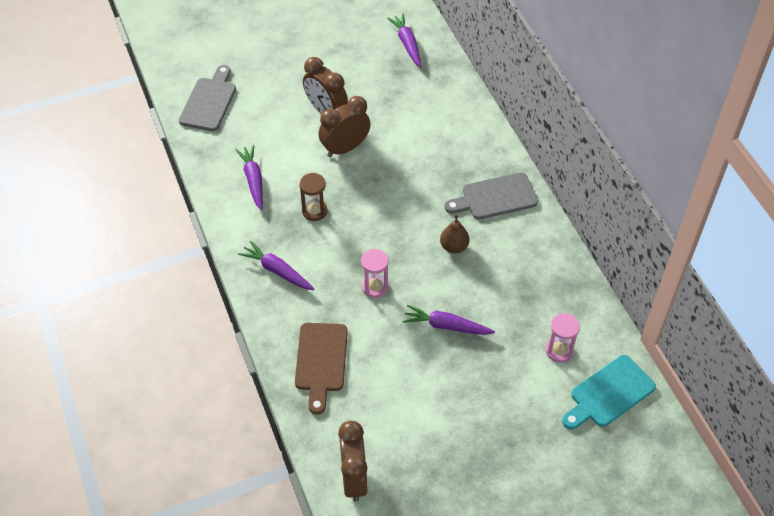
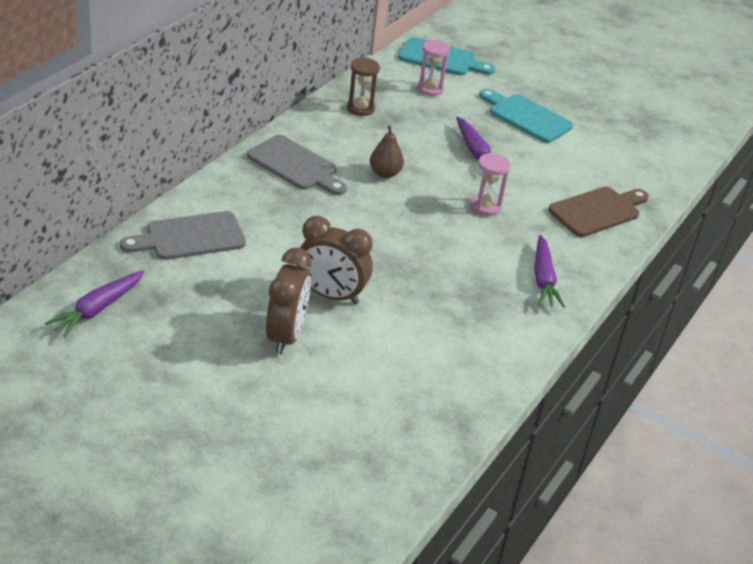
camera: 130 degrees left, 15 degrees down
grey cutting board [179,65,236,131] -> grey cutting board moved to [120,211,246,260]
purple carrot [235,145,263,211] -> none
brown hourglass [299,173,328,221] -> brown hourglass moved to [347,58,380,116]
brown clock [338,421,368,502] -> none
none -> turquoise cutting board [479,89,573,143]

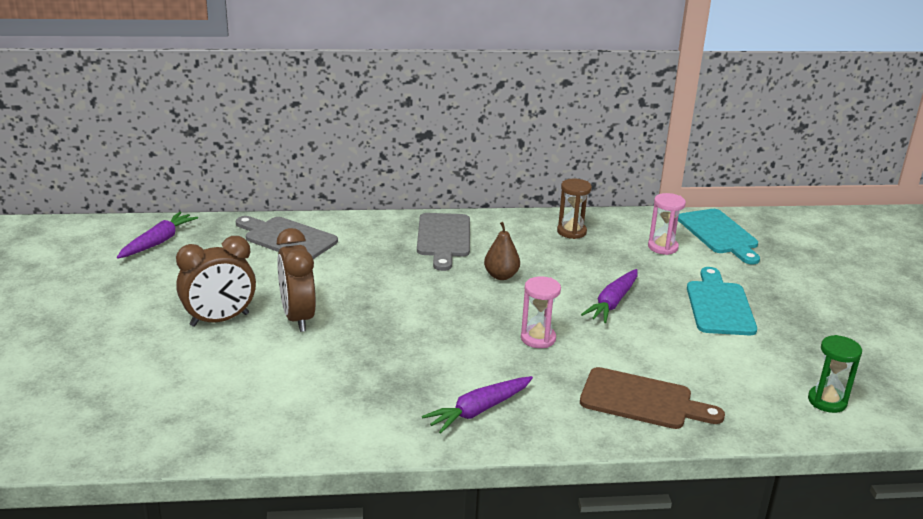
camera: 55 degrees right, 10 degrees down
purple carrot [45,270,144,337] -> purple carrot turned 120 degrees clockwise [117,212,198,259]
none -> green hourglass [808,335,862,413]

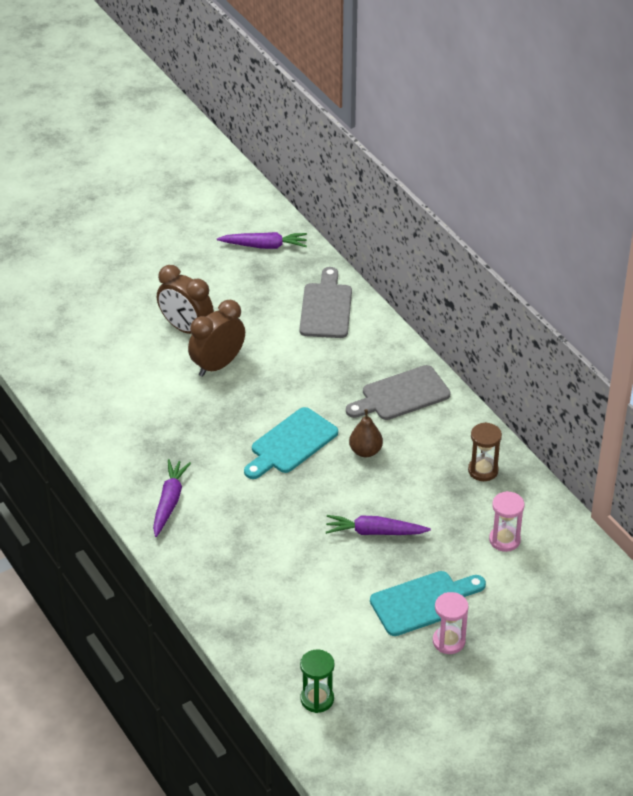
camera: 65 degrees right, 15 degrees up
purple carrot [422,376,533,433] -> purple carrot turned 75 degrees clockwise [153,459,191,537]
pink hourglass [521,276,561,348] -> pink hourglass moved to [433,592,468,654]
brown cutting board [580,367,725,429] -> none
turquoise cutting board [678,209,760,264] -> turquoise cutting board moved to [244,407,338,479]

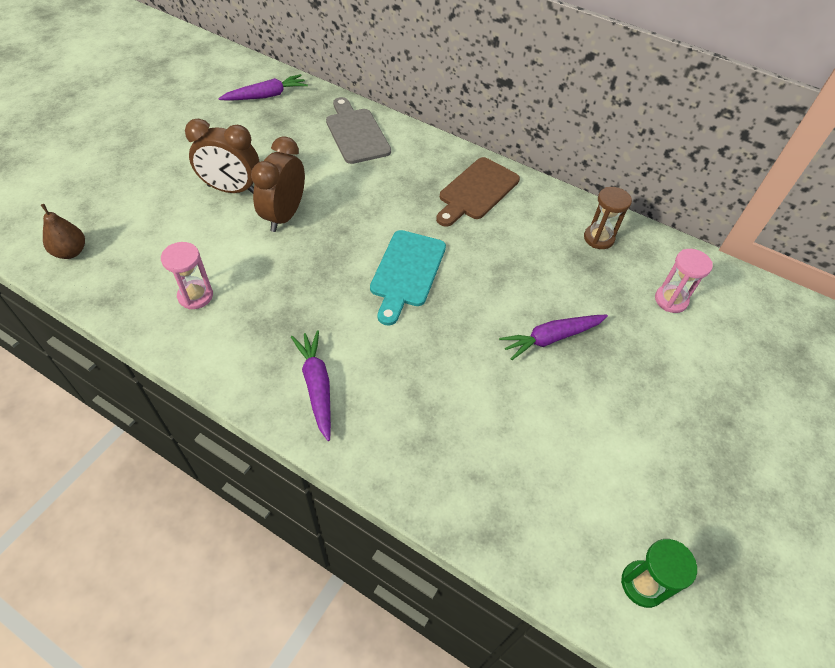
camera: 30 degrees left, 10 degrees up
grey cutting board [346,365,451,420] -> brown cutting board [436,157,520,227]
brown pear [349,409,383,457] -> brown pear moved to [41,204,85,259]
turquoise cutting board [370,571,486,636] -> none
pink hourglass [433,592,468,654] -> pink hourglass moved to [161,242,213,309]

